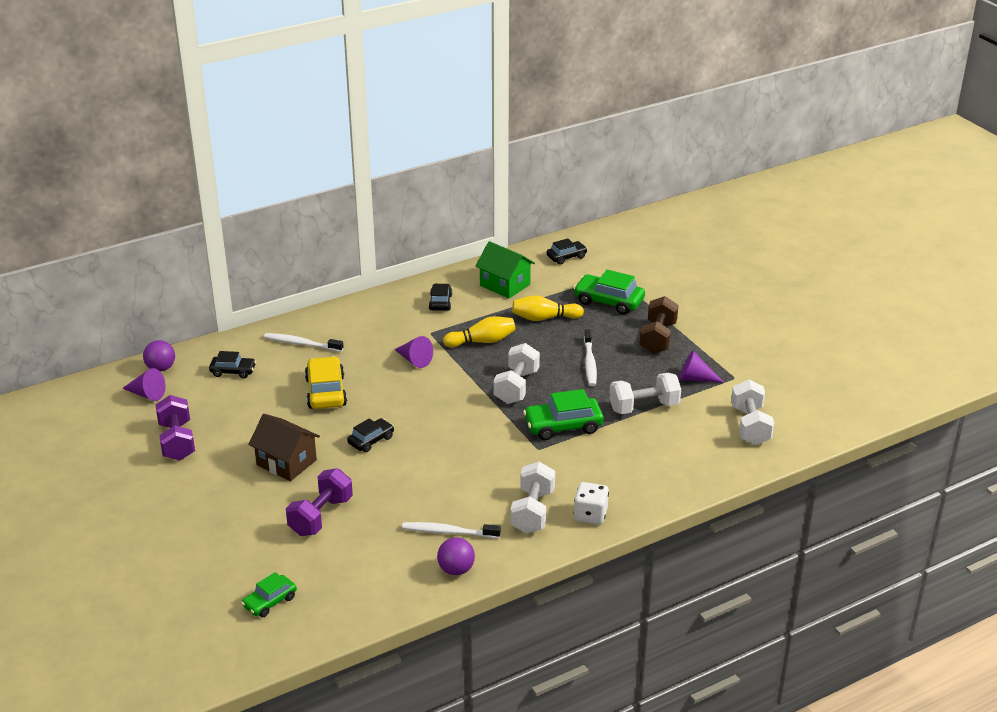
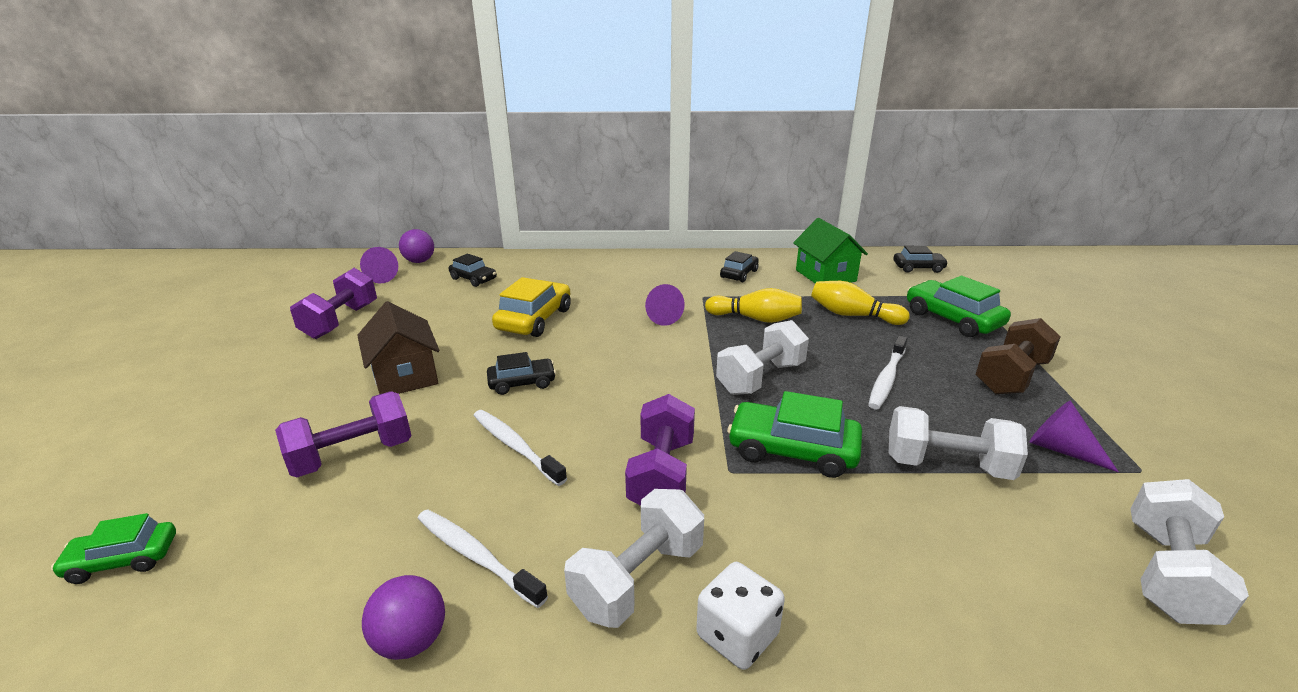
camera: 30 degrees right, 5 degrees down
white toothbrush [264,333,344,352] -> white toothbrush moved to [473,410,567,486]
none -> purple dumbbell [625,394,695,506]

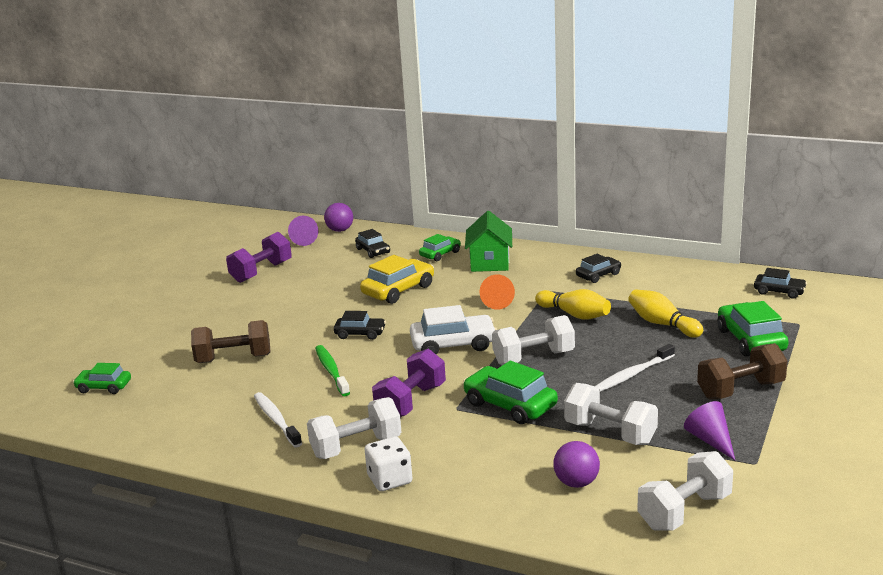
camera: 25 degrees right, 5 degrees down
purple dumbbell [275,391,412,477] -> brown dumbbell [191,320,270,363]
brown house [357,301,439,394] -> none
purple ball [362,575,445,660] -> purple ball moved to [553,441,600,488]
white toothbrush [473,410,567,486] -> green toothbrush [315,345,350,396]
purple cone [645,284,685,326] -> orange cone [480,274,515,310]
green house [793,218,868,283] -> green house moved to [465,211,512,272]
none -> white car [410,305,497,355]
none -> green car [419,234,461,261]

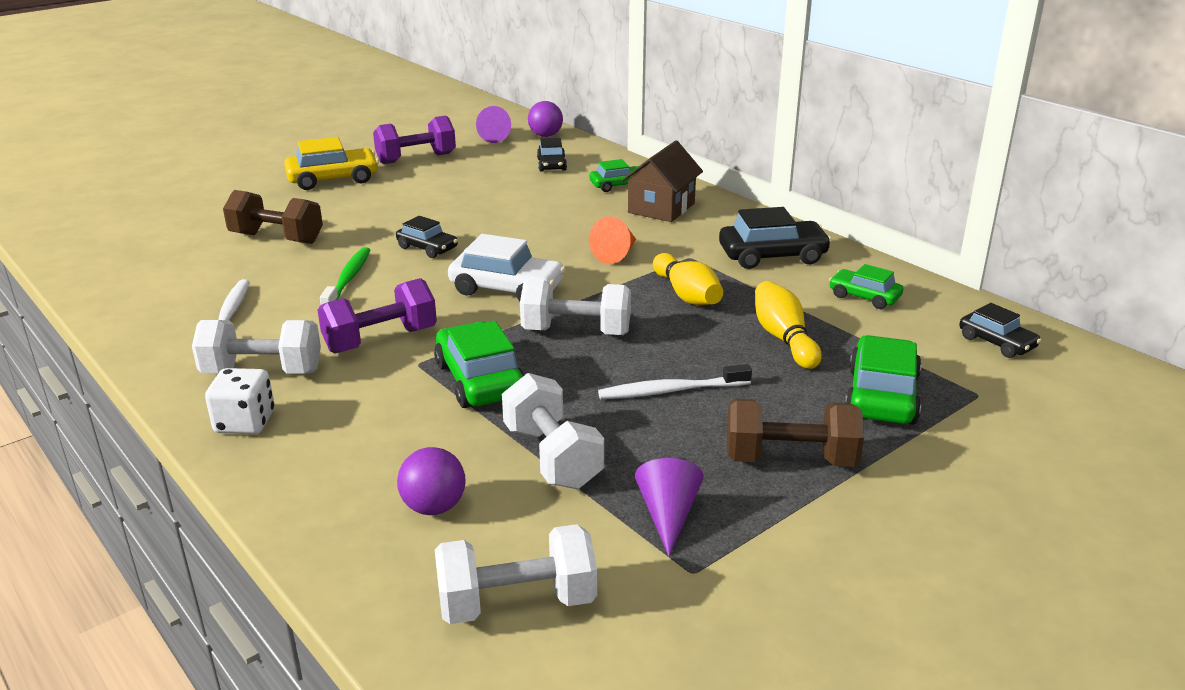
camera: 25 degrees right, 5 degrees up
green car [73,363,131,394] -> green car moved to [829,264,903,309]
yellow car [360,255,434,304] -> yellow car moved to [284,137,379,190]
green house [465,211,512,272] -> brown house [621,140,703,222]
black car [576,254,621,283] -> black car [719,207,832,269], size x1.64

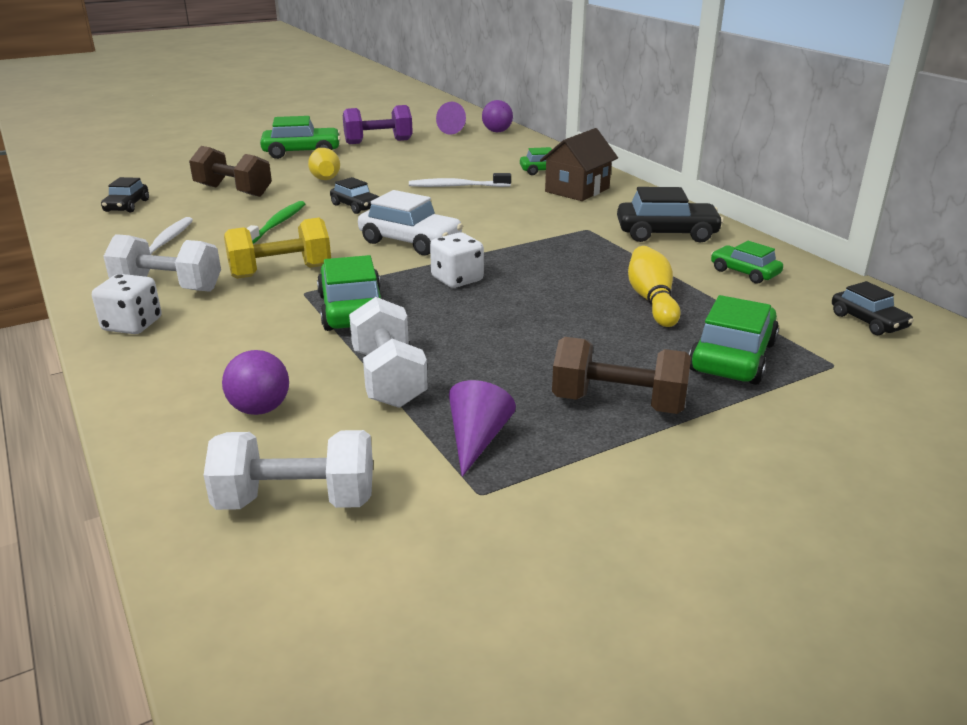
camera: 10 degrees right, 0 degrees up
yellow car [284,137,379,190] -> green car [260,116,341,159]
purple dumbbell [318,278,437,353] -> yellow dumbbell [224,218,331,279]
white dumbbell [520,280,631,335] -> white dice [430,233,484,288]
black car [537,138,567,171] -> black car moved to [101,177,149,213]
orange cone [589,217,637,264] -> none
white toothbrush [598,364,752,399] -> white toothbrush moved to [409,173,511,187]
yellow bowling pin [653,253,723,305] -> yellow bowling pin moved to [308,148,340,180]

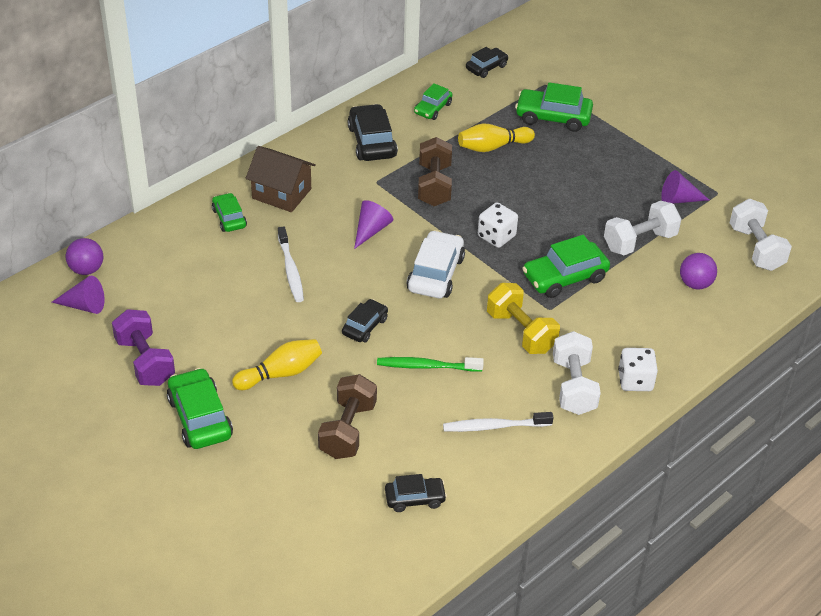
camera: 105 degrees left, 15 degrees up
brown dumbbell [552,337,691,414] -> brown dumbbell moved to [418,137,452,206]
none -> purple cone [354,200,393,249]

